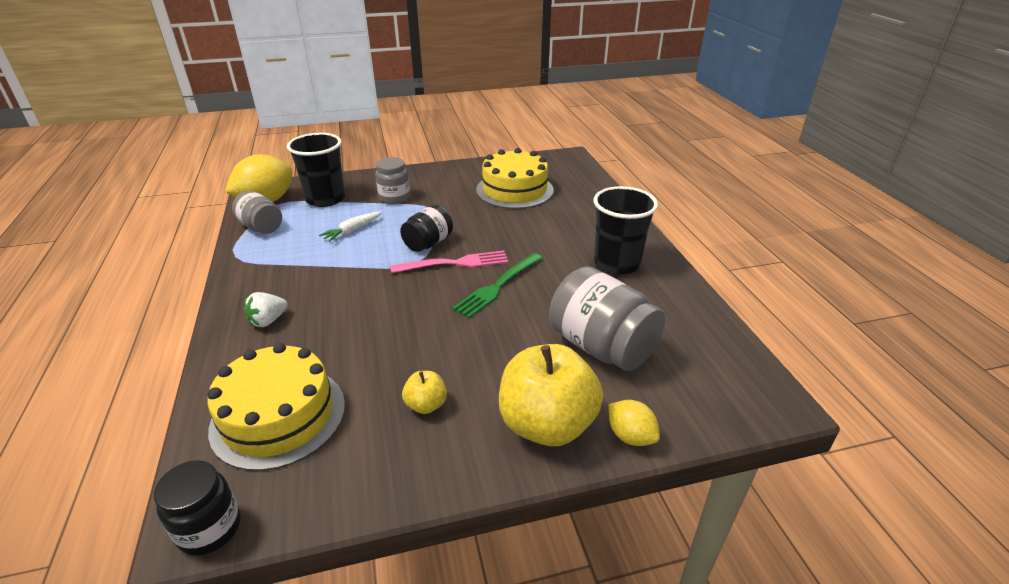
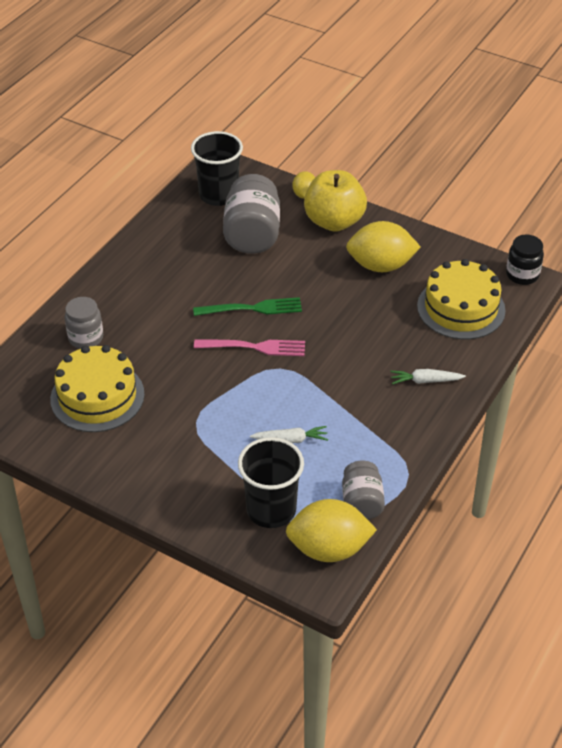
camera: 135 degrees left, 10 degrees up
white strawberry [244,292,288,327] -> white carrot [390,369,466,385]
grey jar [375,157,410,204] -> grey jar moved to [65,297,103,349]
pink fork [390,251,508,273] -> pink fork turned 150 degrees clockwise [194,340,305,356]
black jar [400,204,453,252] -> none
yellow apple [402,371,447,414] -> yellow lemon [346,221,421,272]
black cup [593,186,658,275] -> black cup moved to [191,131,243,206]

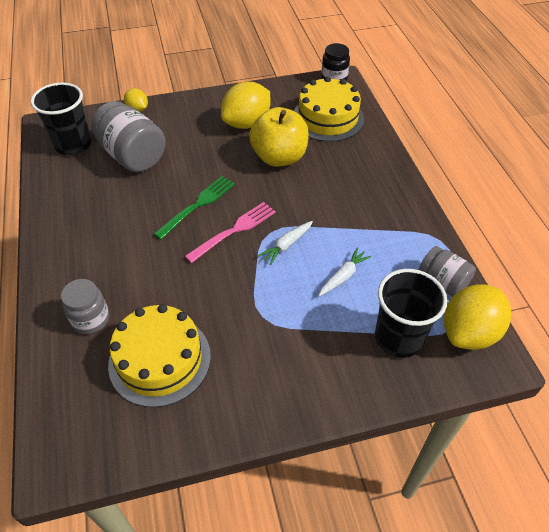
camera: 45 degrees left, 5 degrees up
yellow apple [304,170,367,232] -> yellow apple moved to [249,107,309,167]
white carrot [390,369,466,385] -> white carrot moved to [258,221,313,265]

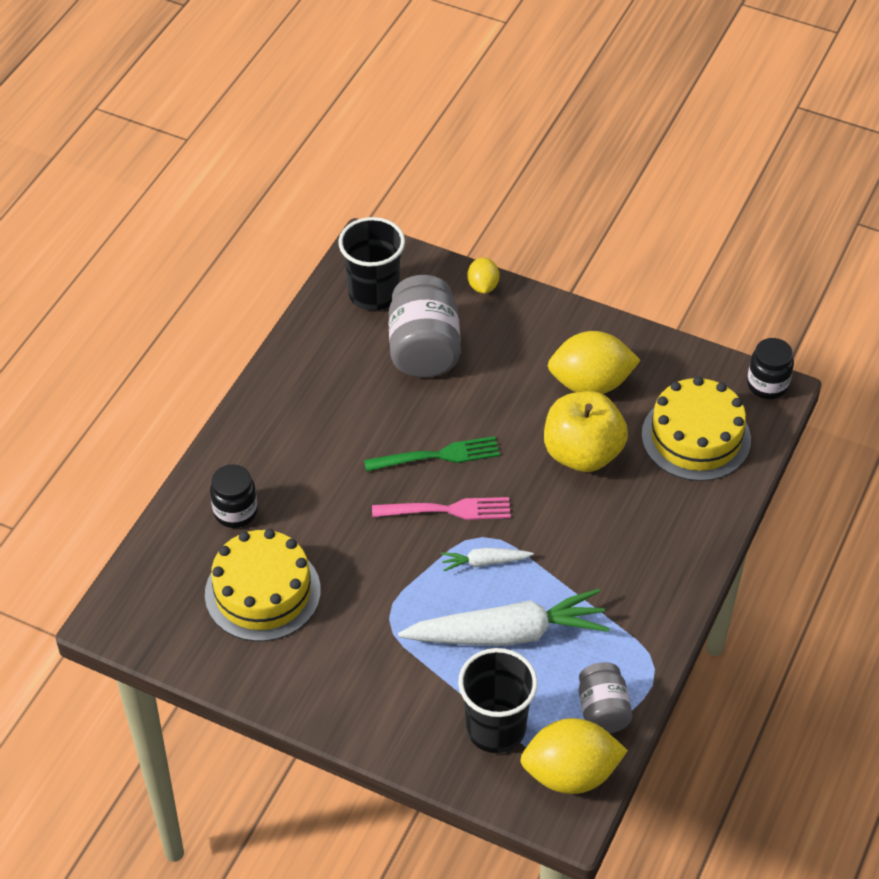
camera: 40 degrees right, 0 degrees up
grey jar [61,279,109,334] -> black jar [210,464,257,528]
white carrot [318,248,371,296] -> white carrot [398,589,610,646], size x2.20

